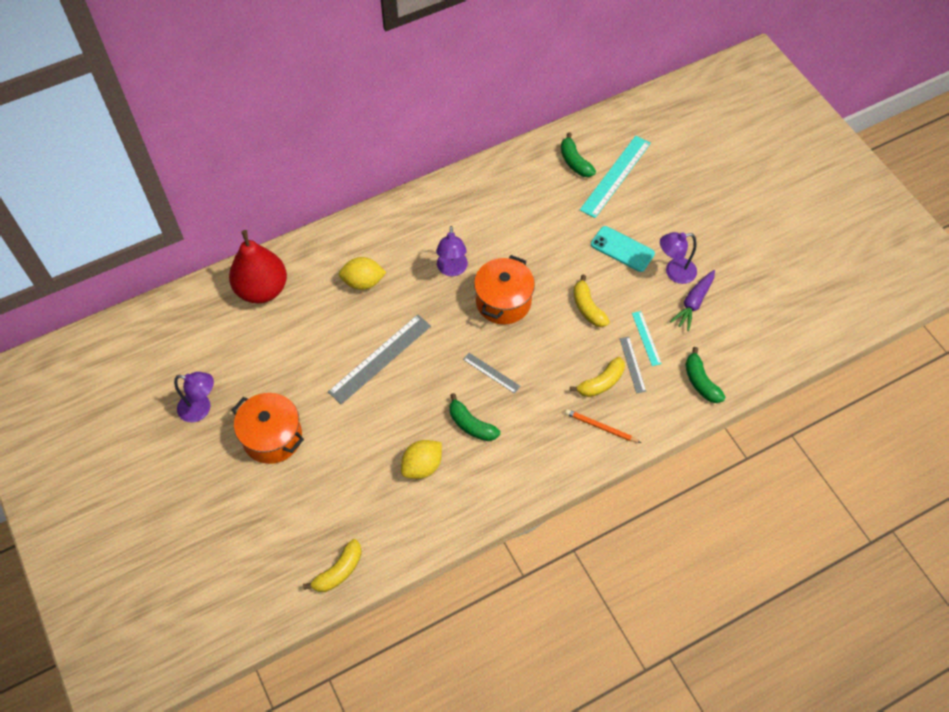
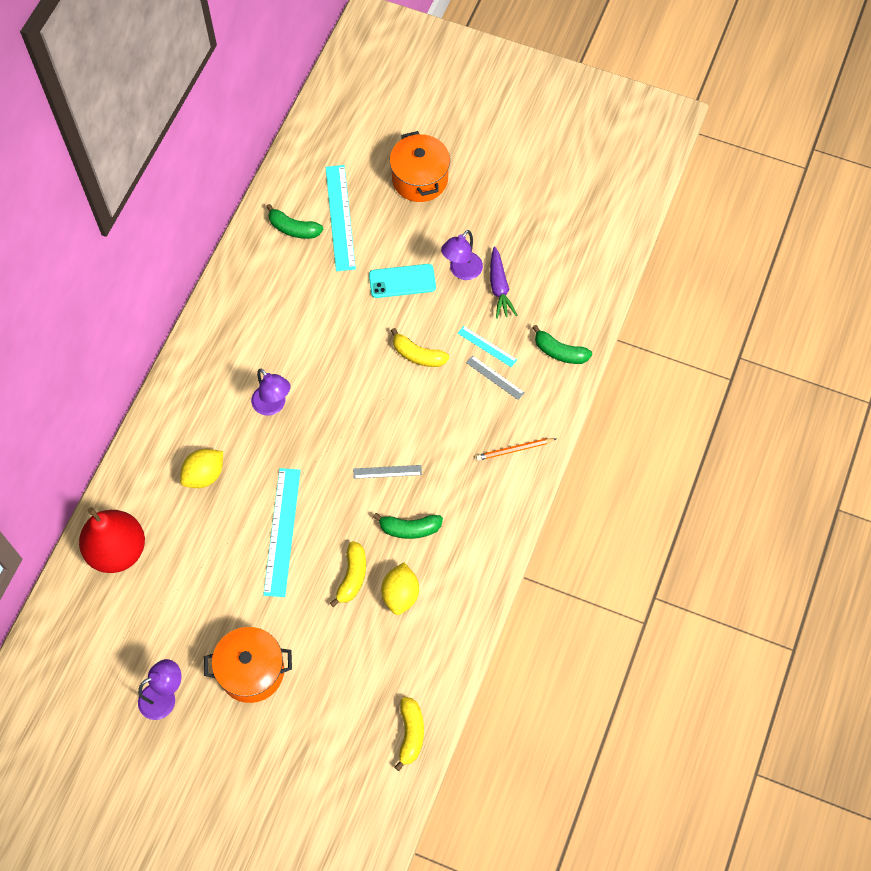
camera: 40 degrees left, 5 degrees up
grey ruler [328,314,431,404] -> turquoise ruler [263,468,301,597]
orange pot [474,255,535,325] -> orange pot moved to [389,131,450,202]
yellow banana [570,357,625,397] -> yellow banana moved to [330,541,366,607]

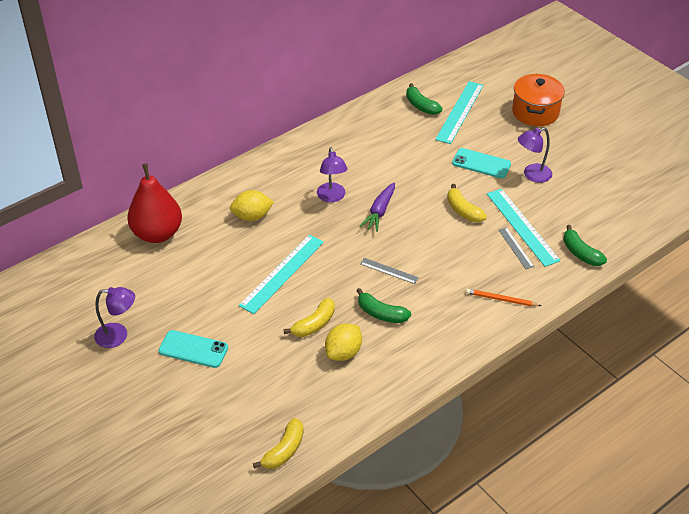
camera: 30 degrees right, 20 degrees down
orange pot [204,627,292,703] -> turquoise phone [159,330,228,368]
turquoise ruler [458,326,517,367] -> turquoise ruler [487,189,561,267], size x1.95
purple carrot [490,246,517,319] -> purple carrot moved to [359,183,395,232]

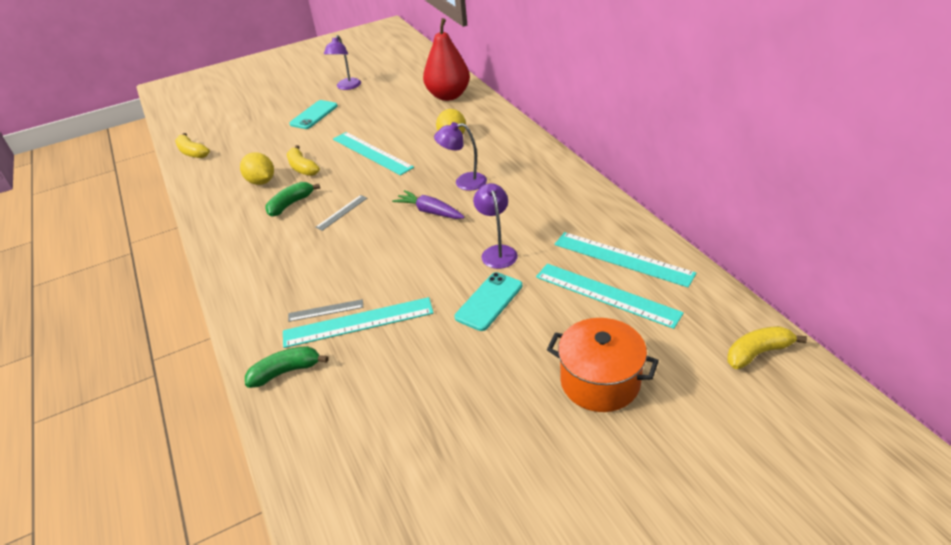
camera: 105 degrees right, 5 degrees down
green banana [406,83,443,115] -> turquoise ruler [555,232,697,287]
yellow banana [447,184,487,222] -> yellow banana moved to [727,326,807,369]
orange pencil [466,288,541,306] -> none
purple lamp [518,128,552,183] -> purple lamp moved to [473,183,518,269]

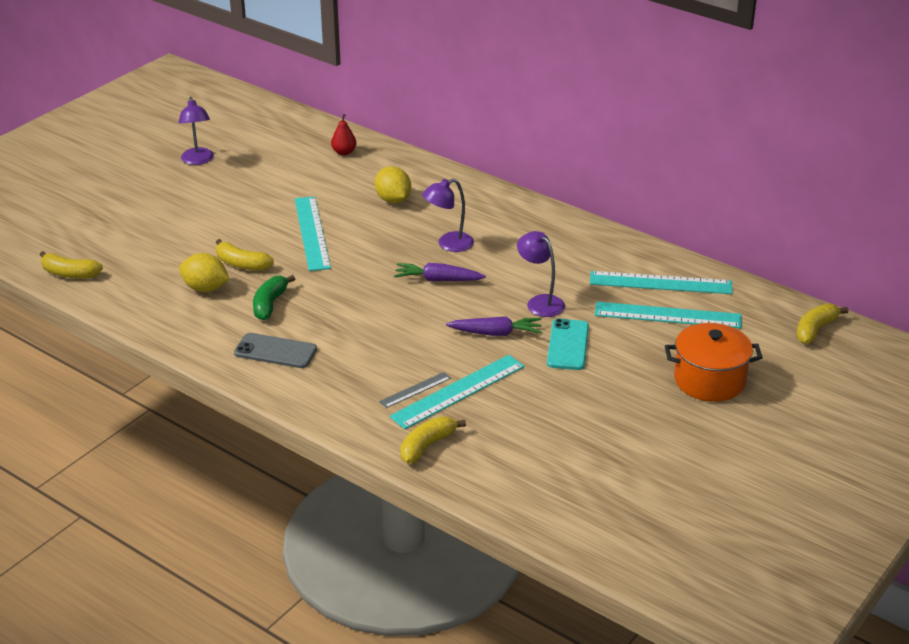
camera: 30 degrees left, 5 degrees down
green banana [245,346,328,388] -> yellow banana [400,416,466,464]
turquoise phone [289,100,338,129] -> none
grey ruler [315,195,367,231] -> none
turquoise ruler [333,132,414,175] -> turquoise ruler turned 60 degrees clockwise [295,196,331,271]
red pear [423,18,470,101] -> red pear [331,114,357,155], size x0.44
none -> grey phone [234,333,317,368]
none -> purple carrot [446,316,542,336]

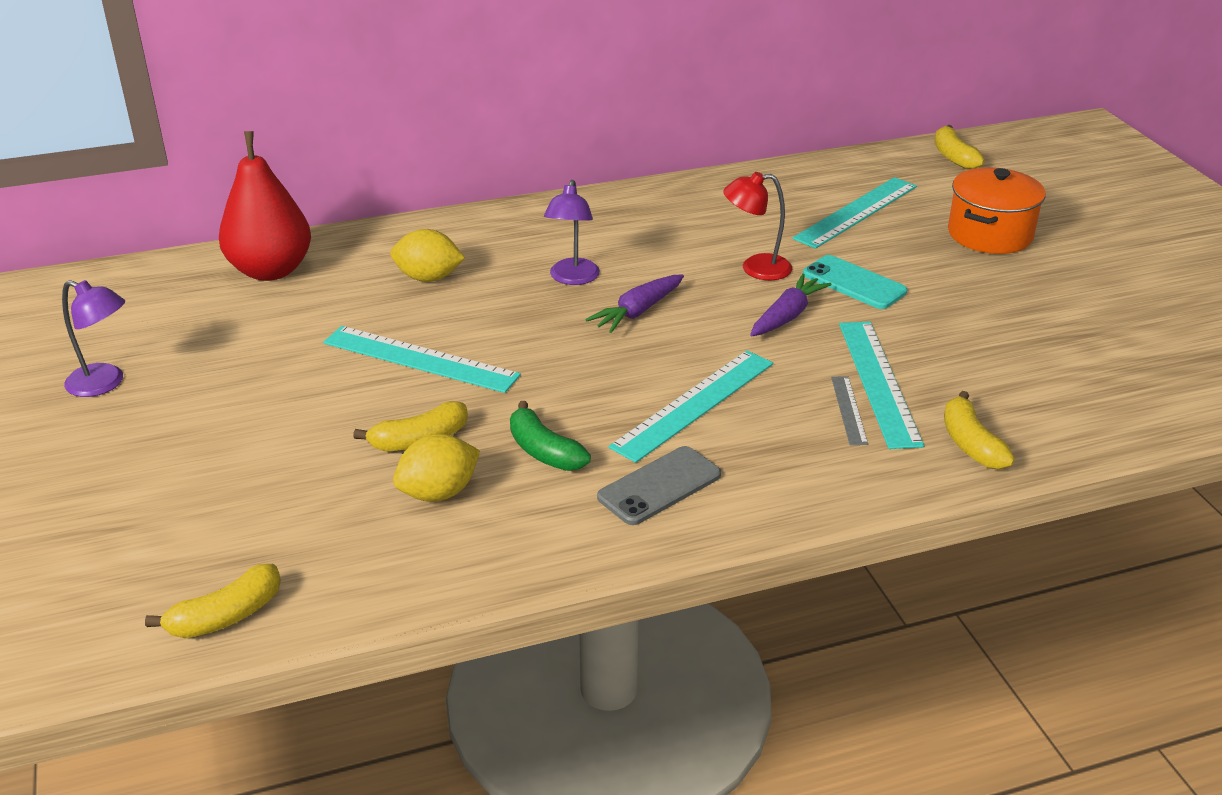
camera: 55 degrees left, 0 degrees up
red pear [331,114,357,155] -> red pear [219,131,311,281], size x2.27
purple lamp [517,231,565,317] -> red lamp [723,172,792,280]
turquoise ruler [590,271,732,294] -> turquoise ruler moved to [609,350,773,463]

